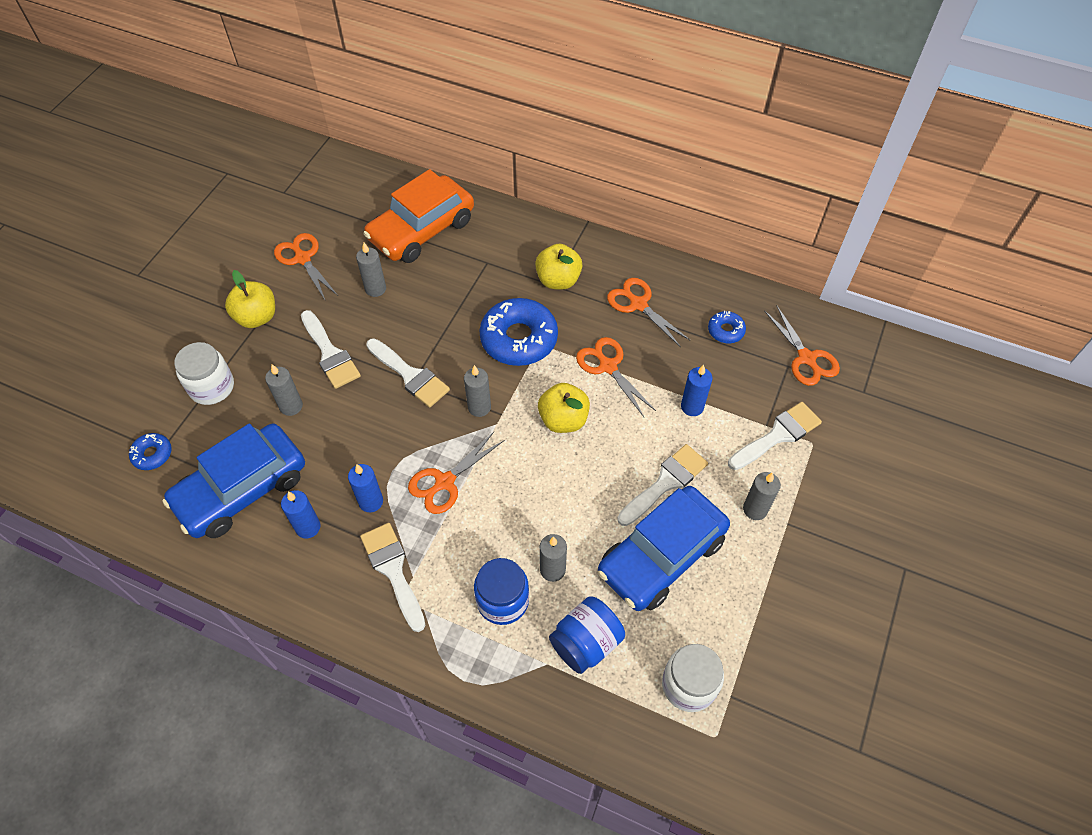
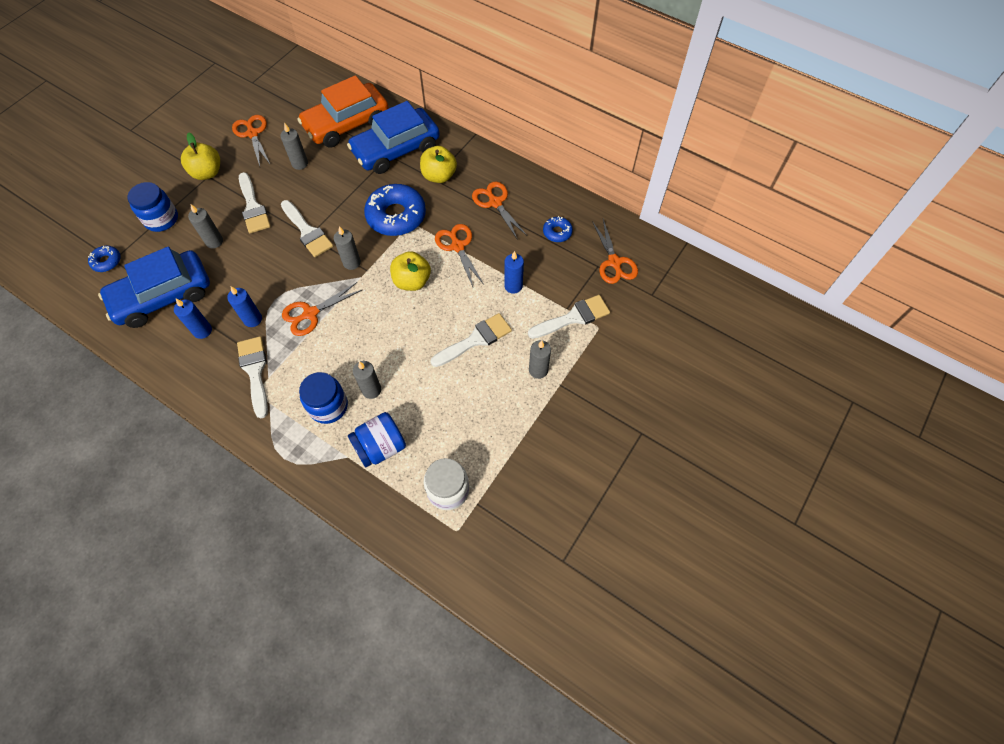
camera: 10 degrees right, 5 degrees up
white jar [174,342,234,405] -> blue jar [128,182,178,232]
blue car [598,486,730,611] -> blue car moved to [347,101,440,174]

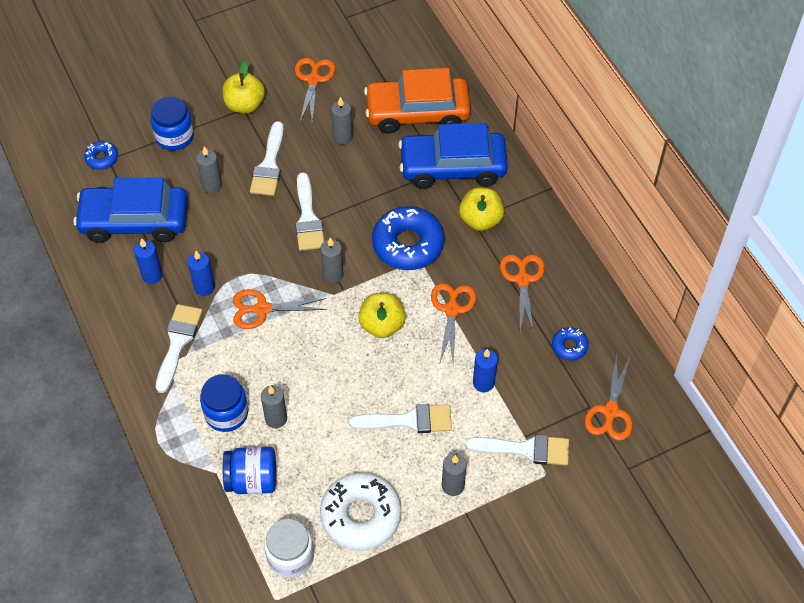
camera: 30 degrees right, 5 degrees down
none -> white donut [320,473,401,551]

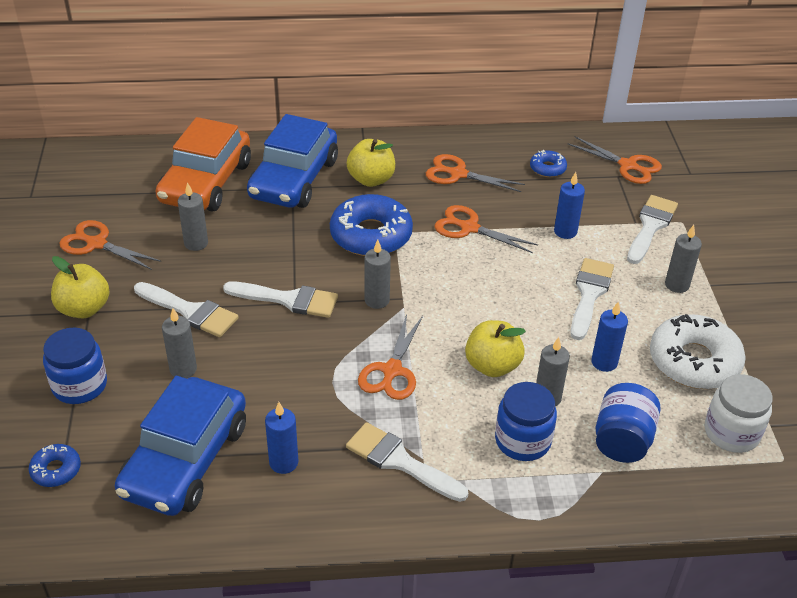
camera: 70 degrees left, 15 degrees down
blue candle [188,251,215,296] -> blue candle moved to [591,302,628,372]
yellow apple [358,293,406,338] -> yellow apple moved to [465,320,526,377]

